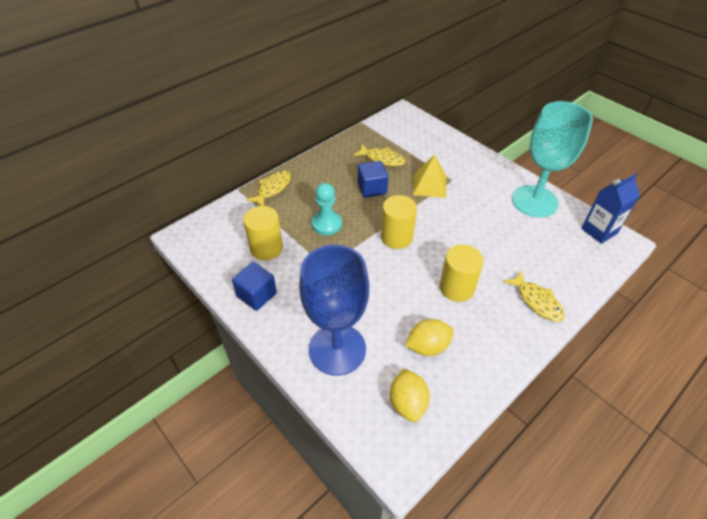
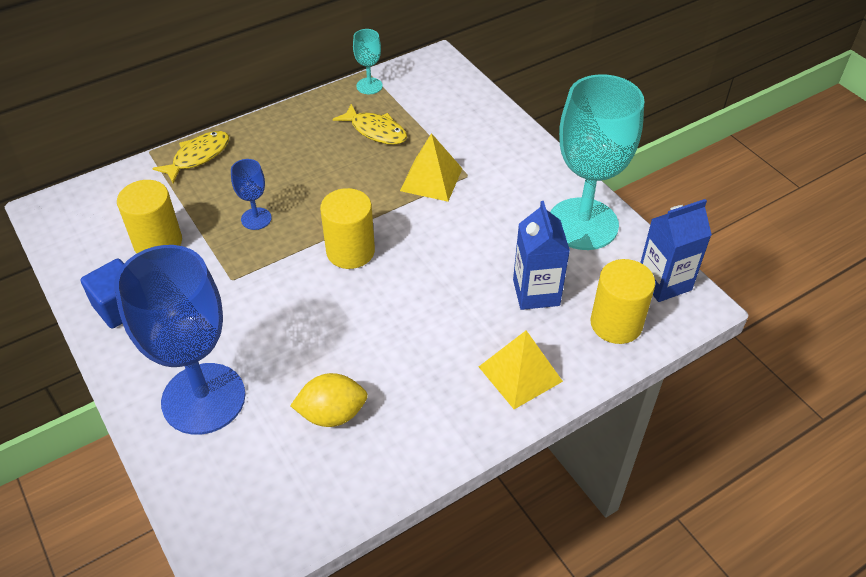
camera: 10 degrees right, 0 degrees up
turquoise pawn [312,183,342,235] -> blue goblet [231,159,272,230]
blue cube [358,161,388,198] -> none
yellow lemon [390,368,430,422] -> none
yellow cylinder [440,245,484,302] -> yellow cylinder moved to [590,259,655,344]
yellow fish [503,271,565,322] -> yellow pyramid [479,330,563,409]
none -> turquoise goblet [353,29,383,94]
none -> blue carton [513,201,570,310]

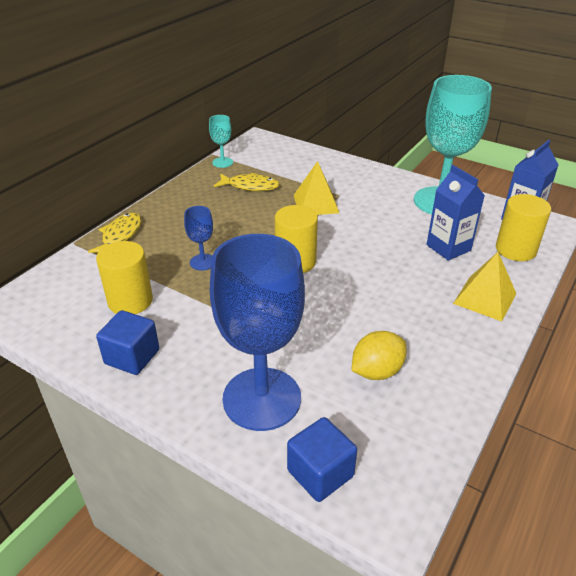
camera: 25 degrees left, 10 degrees down
none -> blue cube [287,417,357,502]

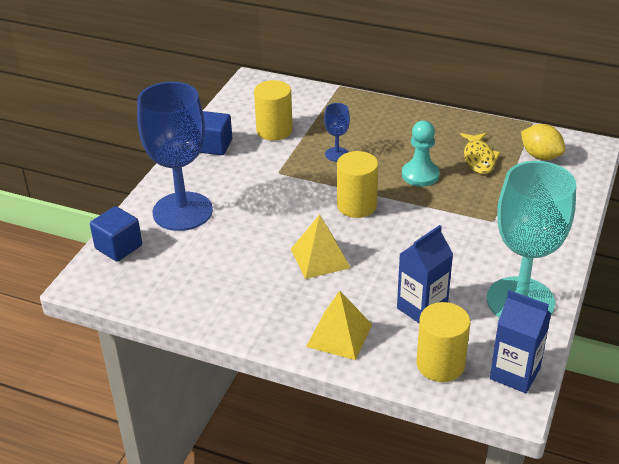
camera: 80 degrees right, 0 degrees up
yellow fish [88,213,141,253] -> none
turquoise goblet [209,115,233,168] -> none
yellow pyramid [294,161,339,215] -> yellow pyramid moved to [291,215,351,279]
yellow lemon [352,331,406,380] -> yellow lemon moved to [521,124,566,160]
none -> turquoise pawn [402,121,439,187]

